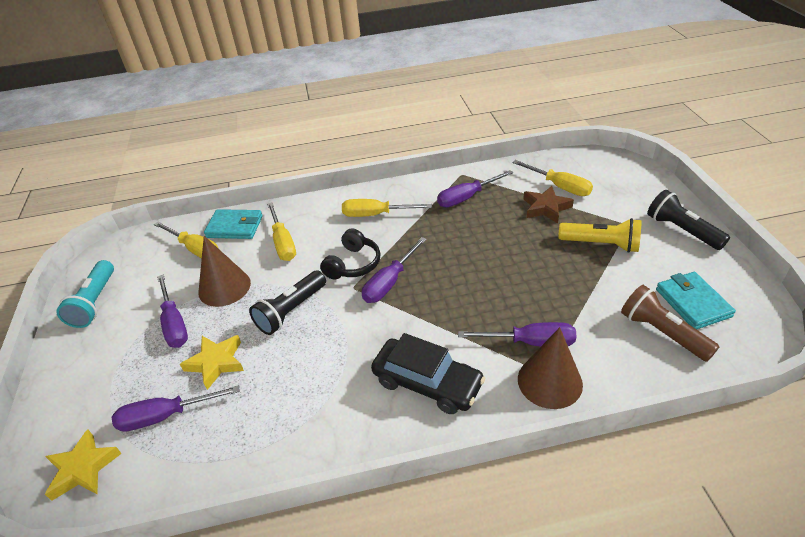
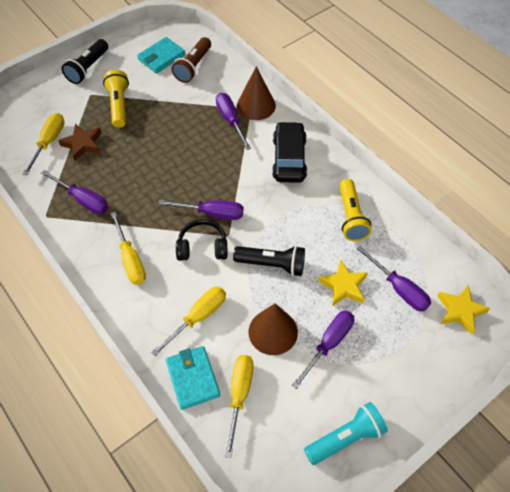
camera: 120 degrees left, 15 degrees up
none -> yellow flashlight [339,179,372,241]

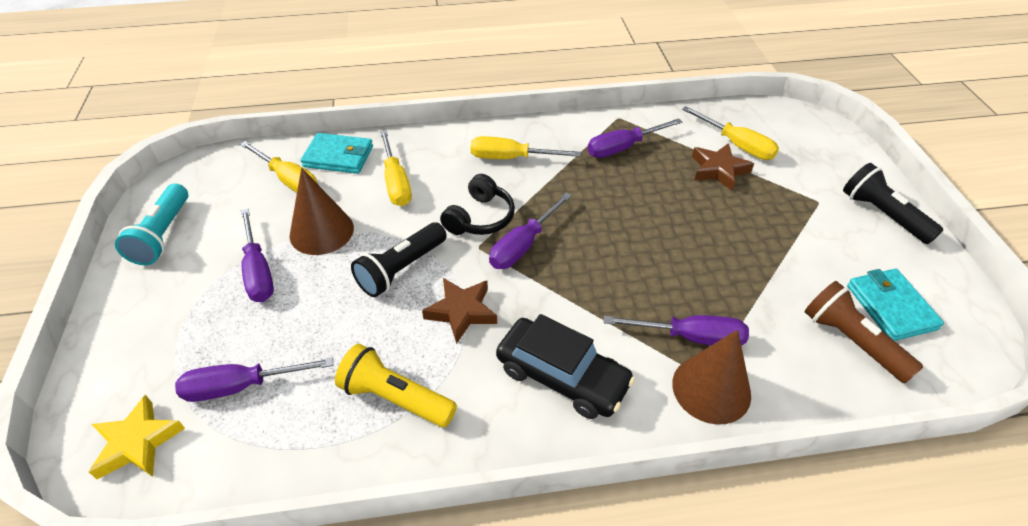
camera: 120 degrees right, 10 degrees down
yellow flashlight [103,70,129,128] -> none
yellow star [318,259,368,307] -> none
none -> brown star [422,278,497,344]

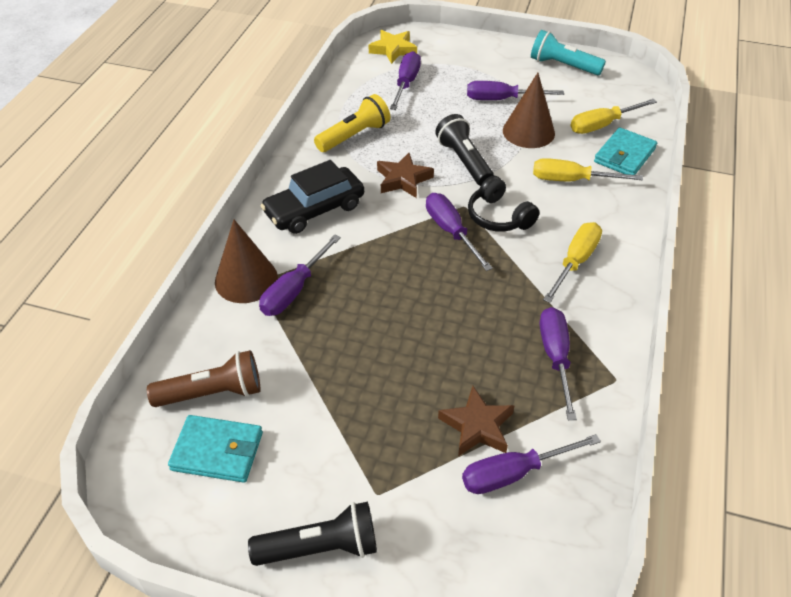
camera: 115 degrees right, 0 degrees up
yellow screwdriver [682,106,779,160] -> purple screwdriver [462,434,601,494]

